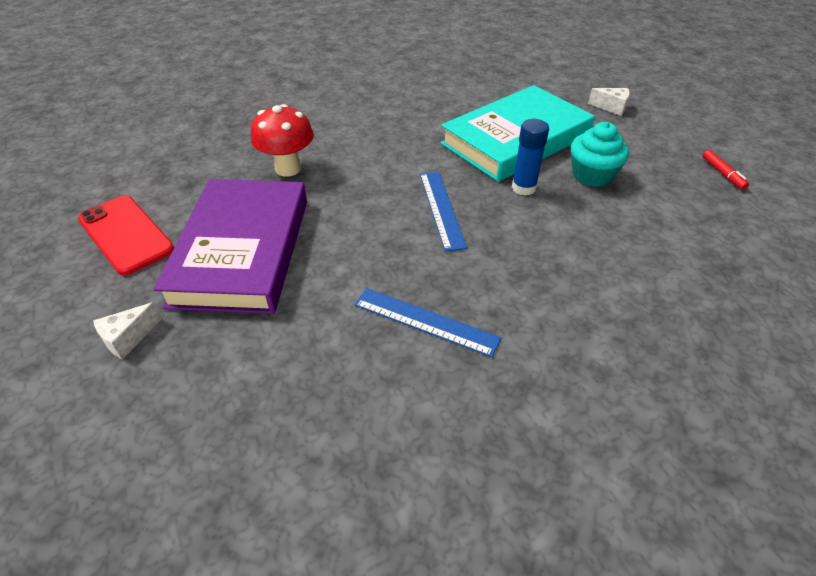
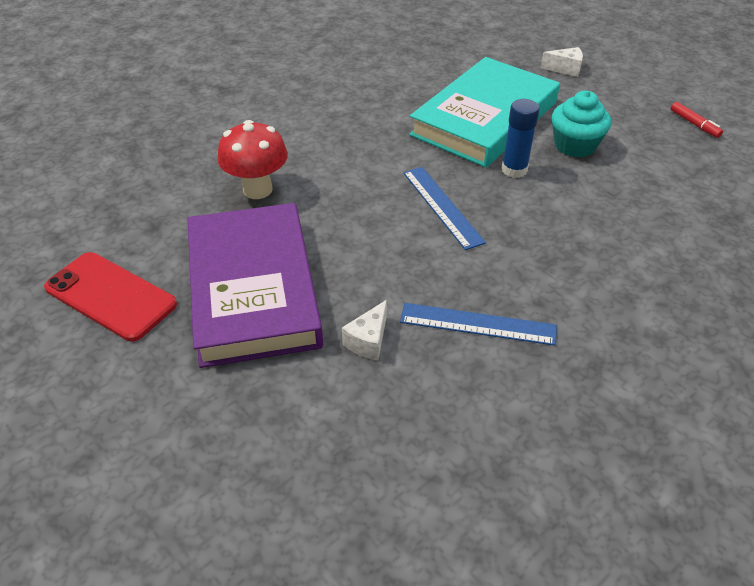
camera: 15 degrees left, 0 degrees up
white cheese [93,302,162,360] -> white cheese moved to [342,300,387,360]

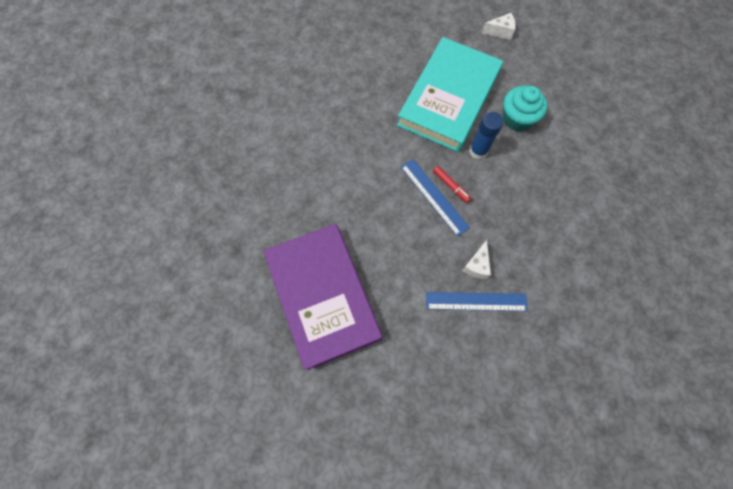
camera: 10 degrees left, 25 degrees up
red phone [44,252,177,342] -> none
red mushroom [217,120,288,199] -> none
white cheese [342,300,387,360] -> white cheese moved to [462,240,491,279]
red marker [671,102,723,138] -> red marker moved to [433,166,471,203]

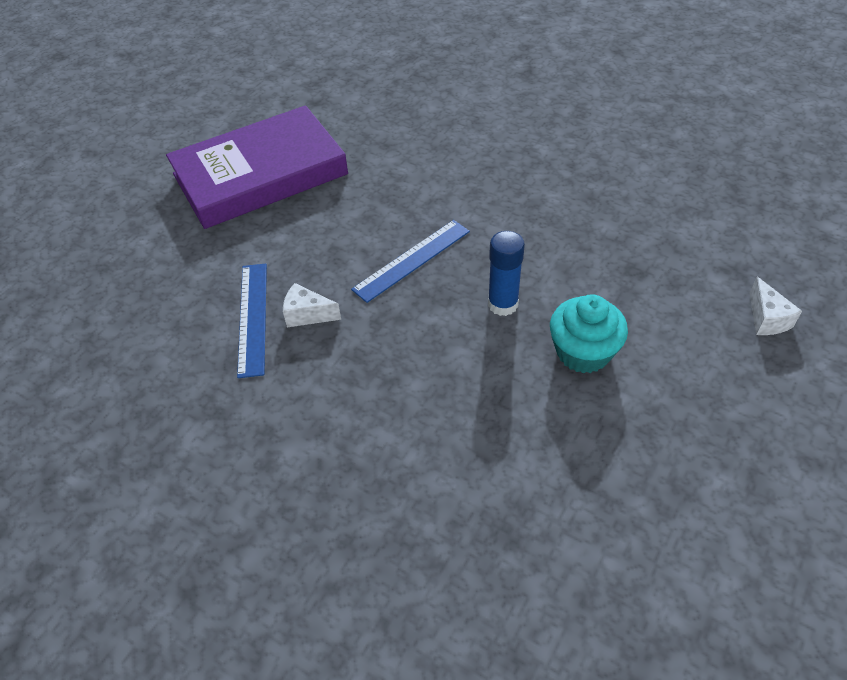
camera: 85 degrees right, 20 degrees down
turquoise book [397,37,503,152] -> none
red marker [433,166,471,203] -> none

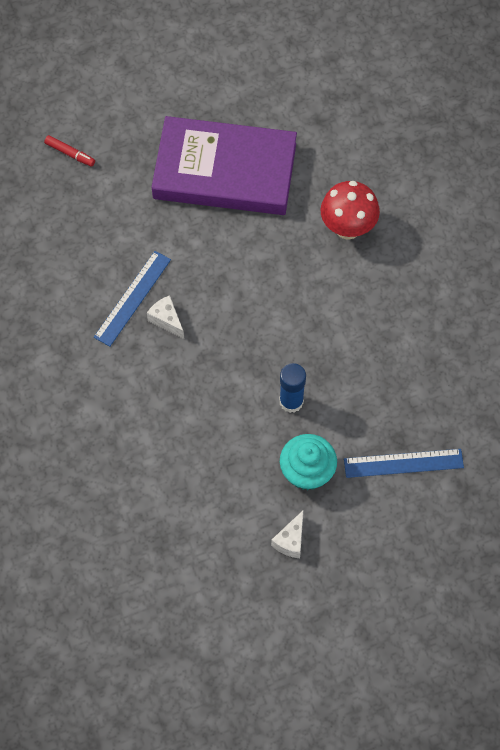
camera: 35 degrees right, 15 degrees up
blue ruler [351,220,470,303] -> blue ruler moved to [344,449,464,478]
white cheese [749,277,802,335] -> white cheese moved to [271,511,303,558]
none -> red marker [44,135,95,167]
none -> red mushroom [321,181,380,240]

